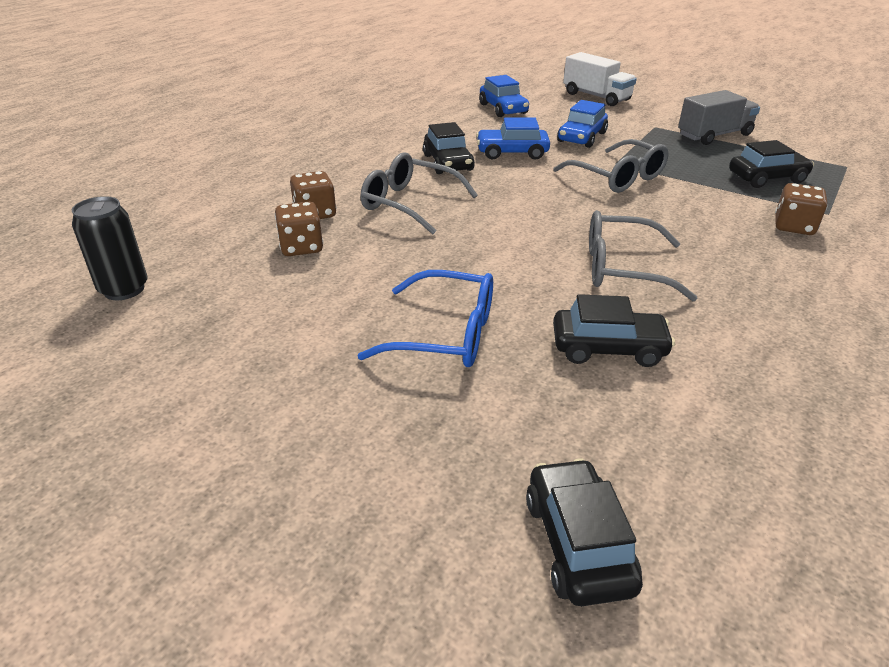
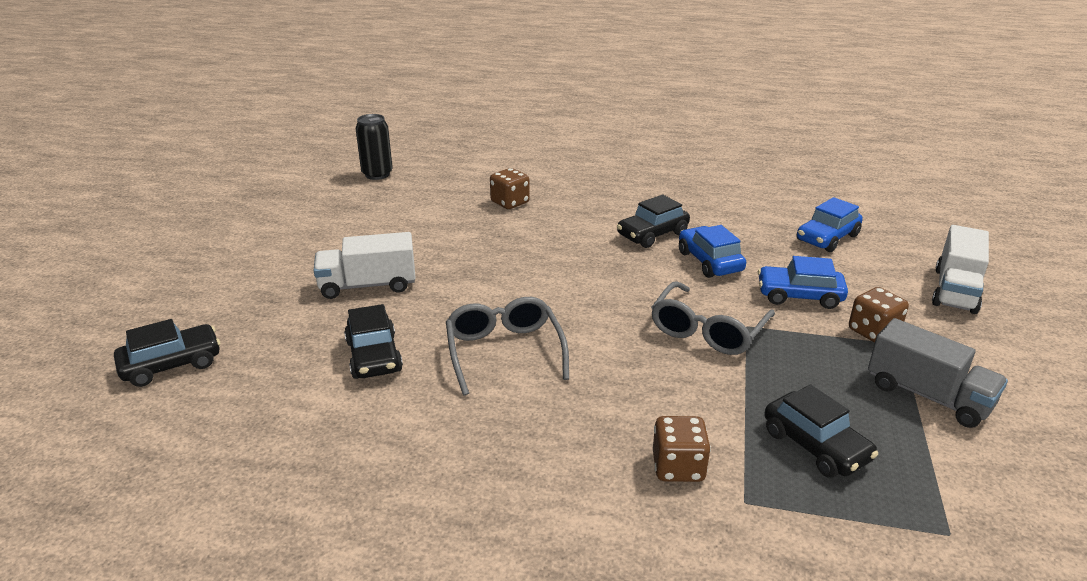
camera: 70 degrees right, 5 degrees down
brown dice [275,202,323,256] -> brown dice moved to [849,287,909,343]
blue glasses [357,270,493,367] -> white truck [313,232,416,299]
grey glasses [361,152,478,234] -> none

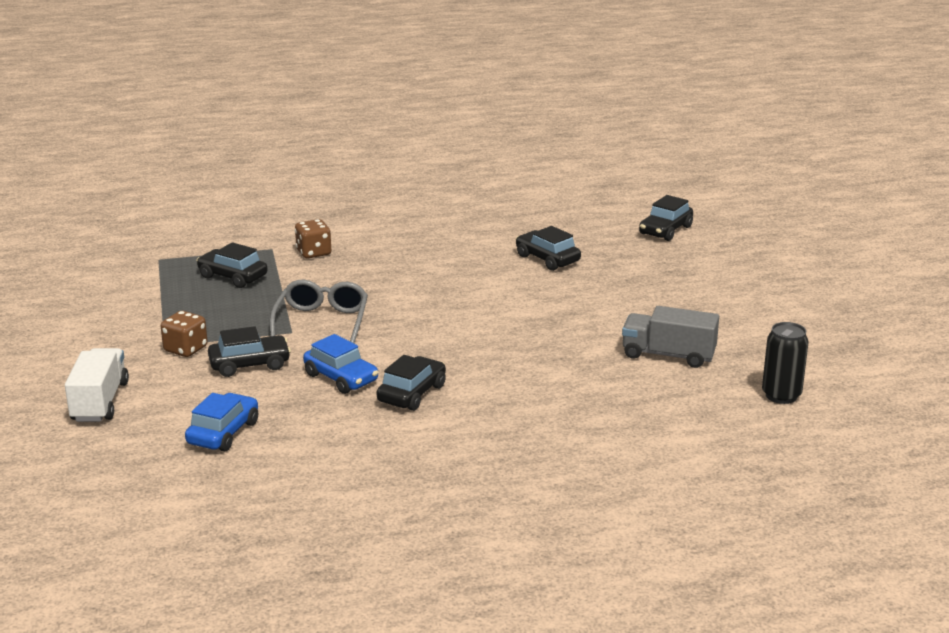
camera: 155 degrees right, 5 degrees down
white truck [313,232,416,299] -> none
grey glasses [446,297,569,396] -> none
brown dice [490,168,530,209] -> none
blue car [758,256,848,309] -> black car [208,326,291,377]
grey truck [868,318,1008,428] -> grey truck moved to [622,306,719,368]

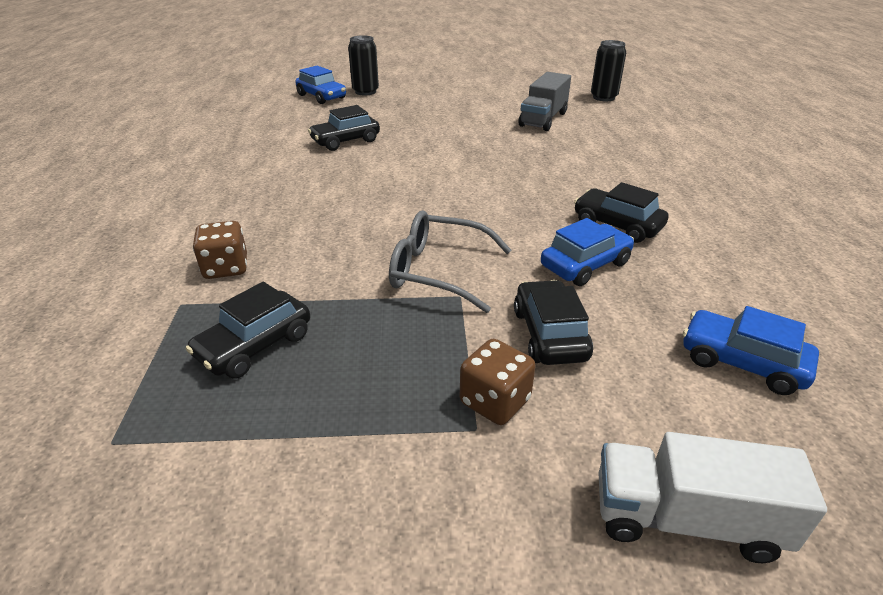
camera: 80 degrees left, 10 degrees up
black car [639,195,693,241] -> blue car [295,66,346,104]
none -> black can [348,35,379,95]

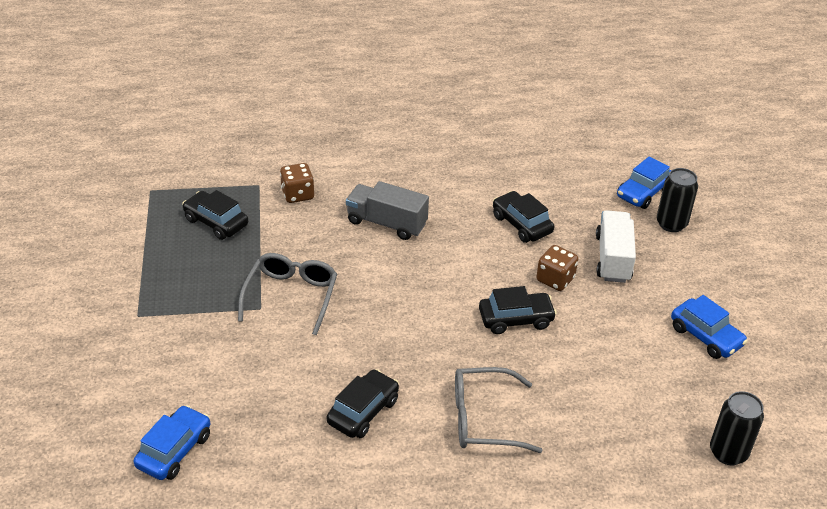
camera: 85 degrees right, 5 degrees up
brown dice [460,339,536,425] -> brown dice moved to [536,245,578,291]
black car [514,280,593,365] -> black car moved to [479,286,557,334]
grey truck [519,72,571,131] -> grey truck moved to [346,181,429,240]
blue car [541,218,634,286] -> blue car moved to [671,295,748,359]
white truck [598,432,827,563] -> white truck moved to [596,210,636,283]
none -> grey glasses [455,367,543,453]

